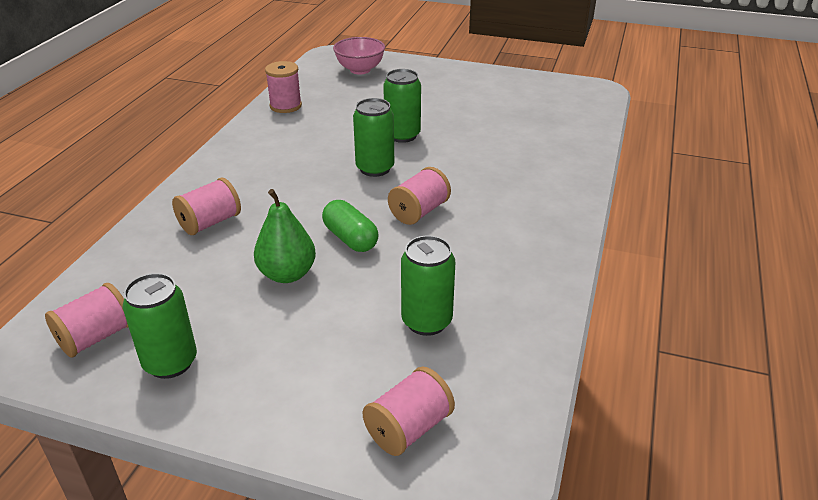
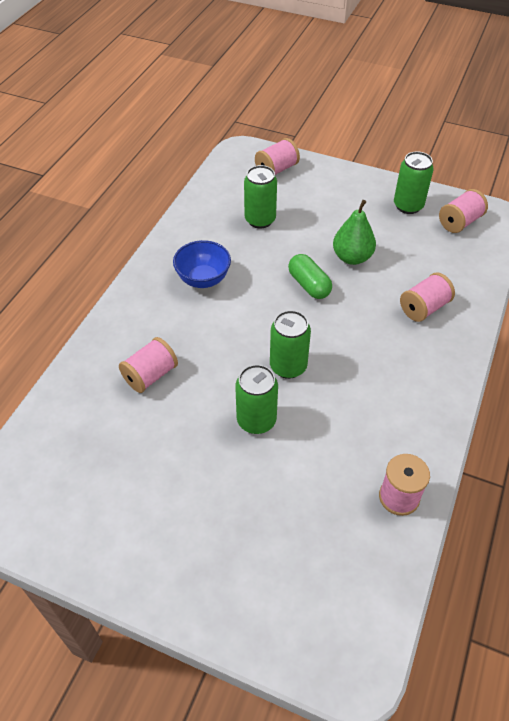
camera: 175 degrees left, 15 degrees up
pink bowl [333,37,385,74] -> none
pink spool [388,167,451,225] -> pink spool moved to [119,337,178,393]
none -> blue bowl [173,240,231,288]

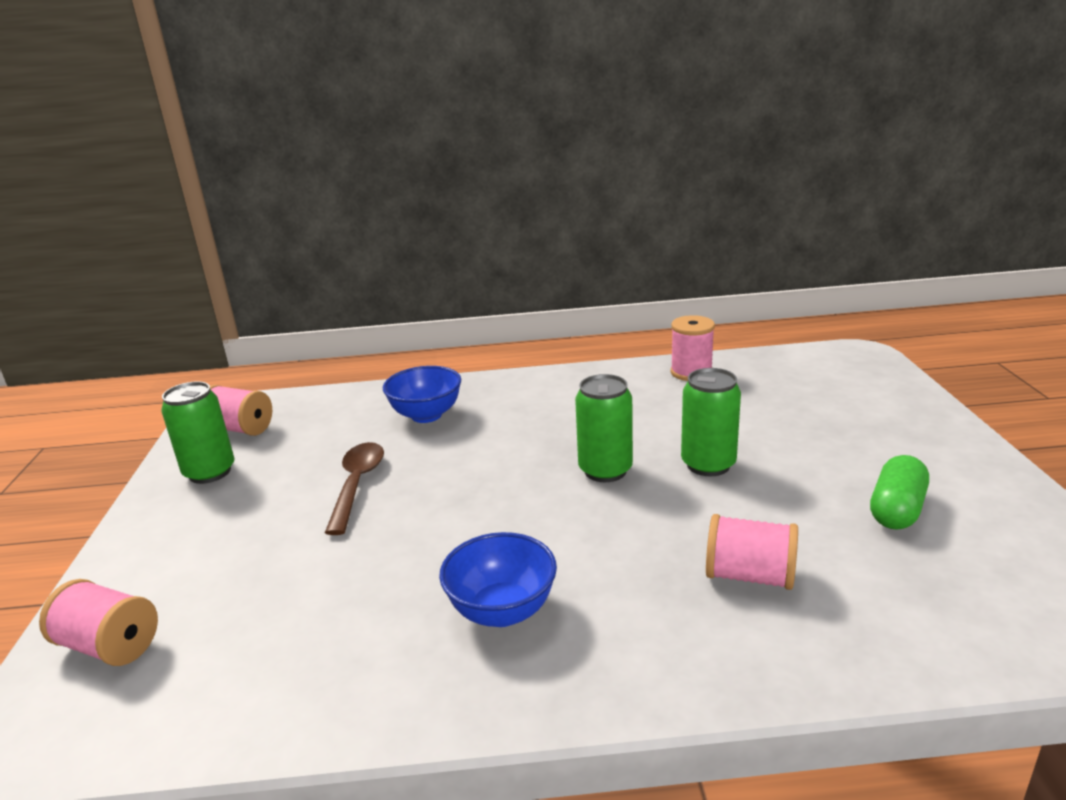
camera: 115 degrees left, 25 degrees down
green can [244,165,277,229] -> none
green capsule [288,254,332,299] -> green capsule moved to [870,455,929,530]
green pear [333,200,376,265] -> brown spoon [325,442,384,535]
pink spool [400,272,455,322] -> blue bowl [383,366,461,423]

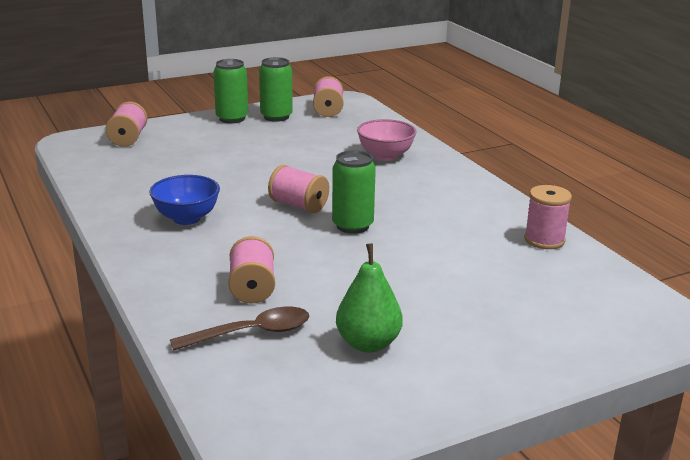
camera: 65 degrees right, 0 degrees up
brown spoon [325,442,384,535] -> brown spoon moved to [170,307,309,351]
blue bowl [383,366,461,423] -> pink bowl [357,119,417,161]
green can [681,368,741,476] -> green can moved to [213,59,248,124]
green capsule [870,455,929,530] -> green pear [336,243,403,353]
none -> pink spool [268,165,329,213]

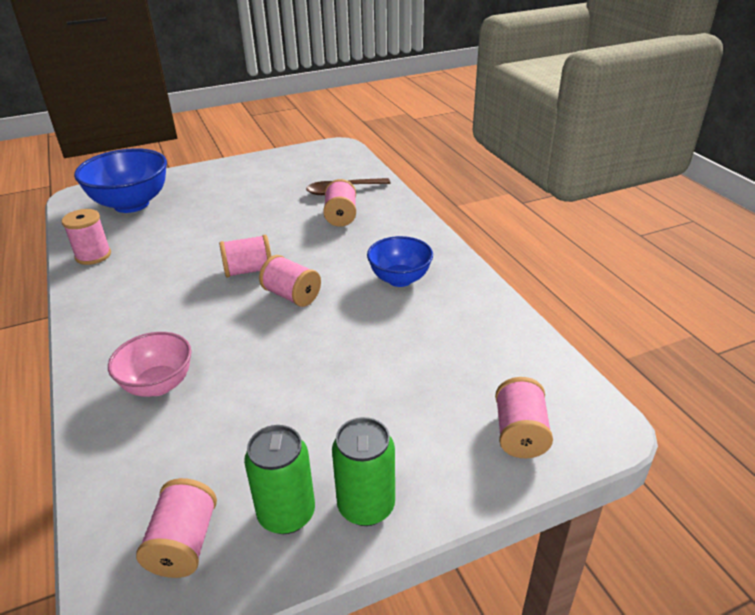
camera: 175 degrees left, 10 degrees up
green can [332,150,376,234] -> pink spool [219,235,271,278]
green pear [336,243,403,353] -> none
none -> blue bowl [74,148,167,213]

